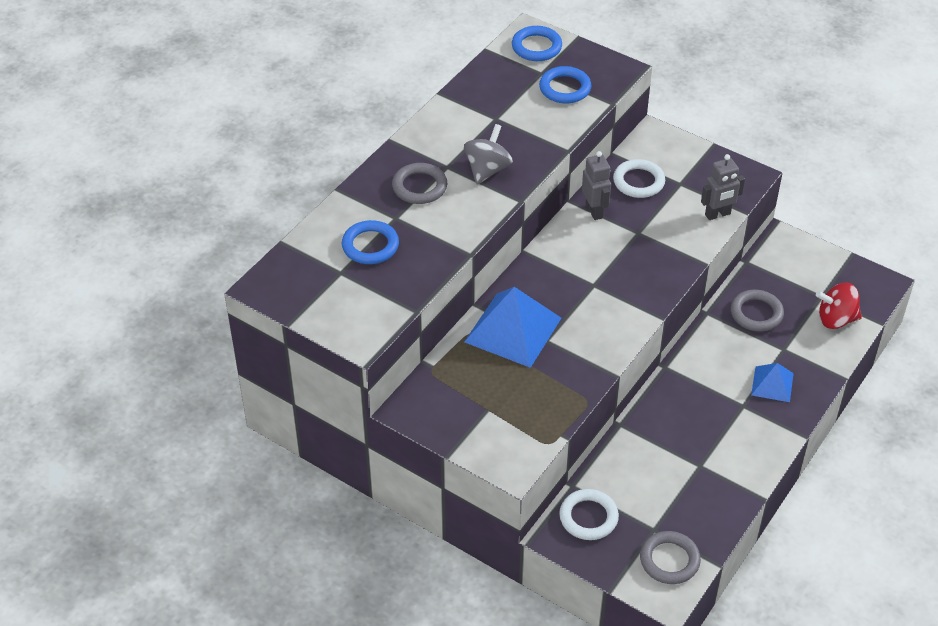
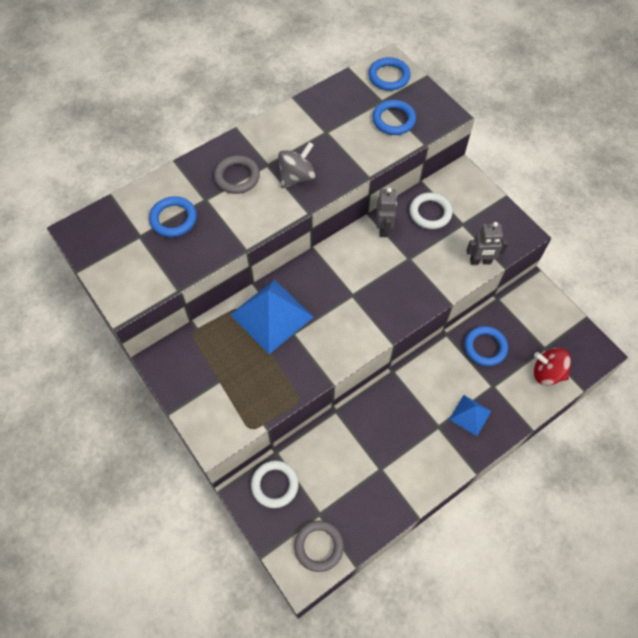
camera: 20 degrees right, 15 degrees up
grey ring [731,290,784,332] -> blue ring [464,326,508,366]

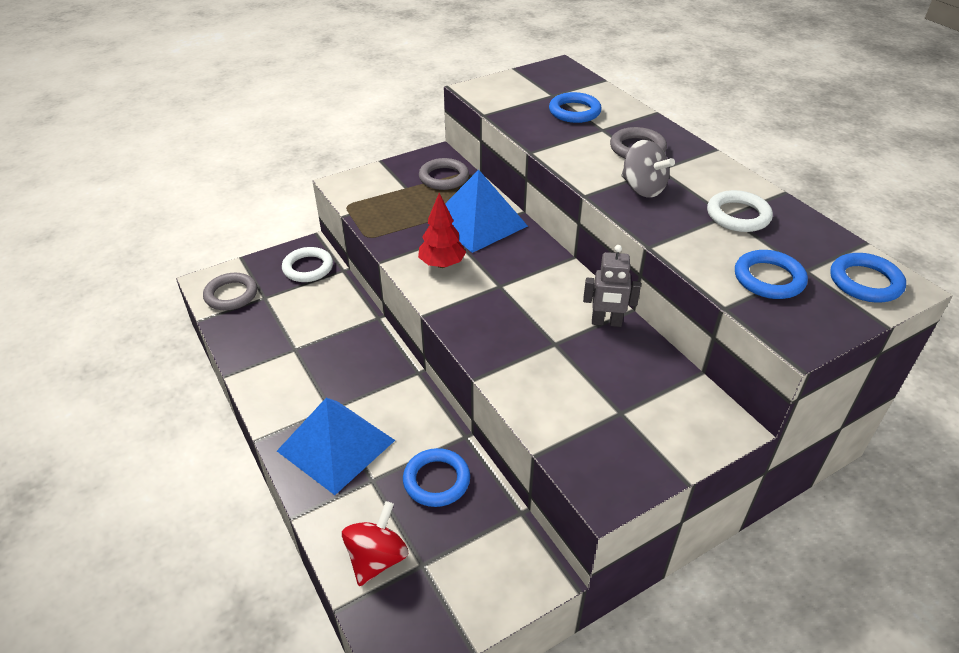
camera: 95 degrees right, 20 degrees down
white ring [410,192,453,229] -> white ring moved to [707,190,773,232]
blue pyramid [449,395,491,436] -> blue pyramid [277,398,395,495], size x1.86
grey robot [467,222,508,265] -> none
none -> red tree [418,193,466,268]
none -> grey ring [419,158,469,190]

